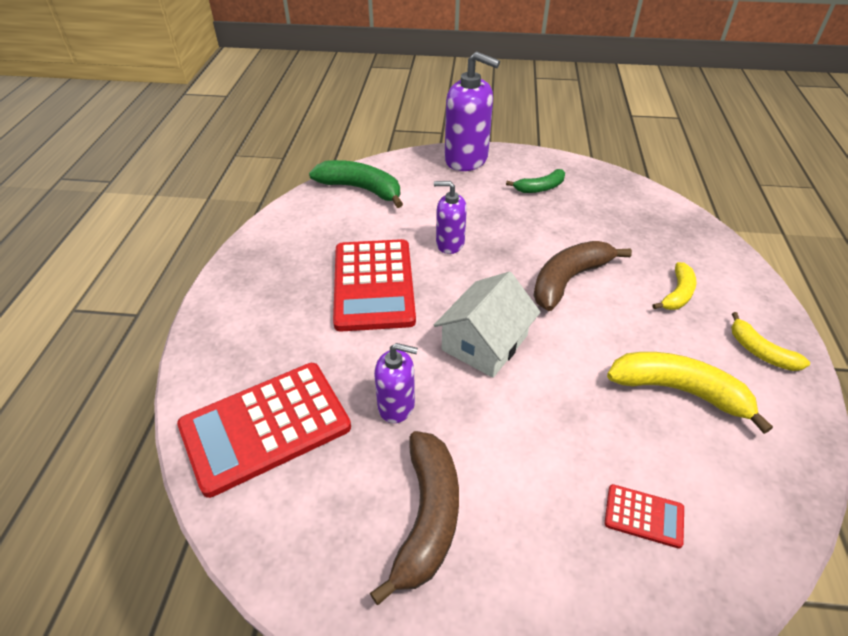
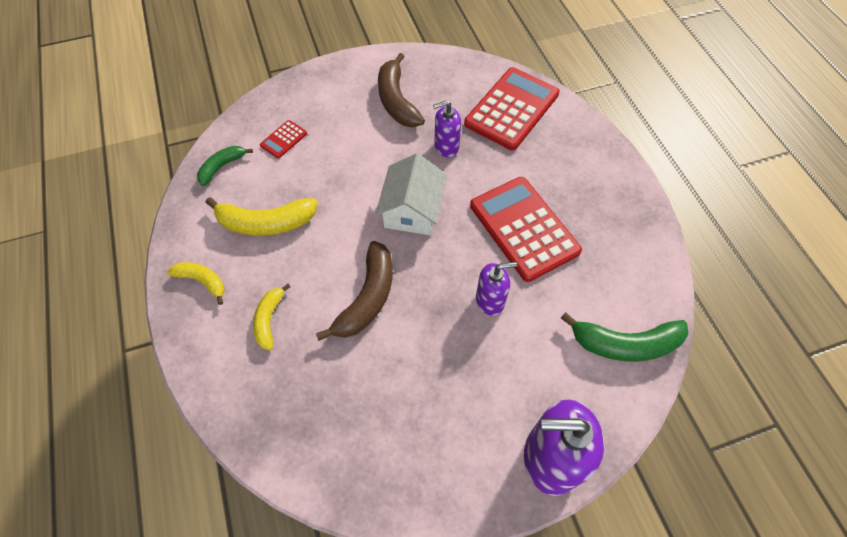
camera: 155 degrees right, 15 degrees up
green banana [506,169,565,193] -> green banana moved to [197,146,253,186]
red calculator [605,484,684,549] -> red calculator turned 45 degrees counterclockwise [260,120,307,159]

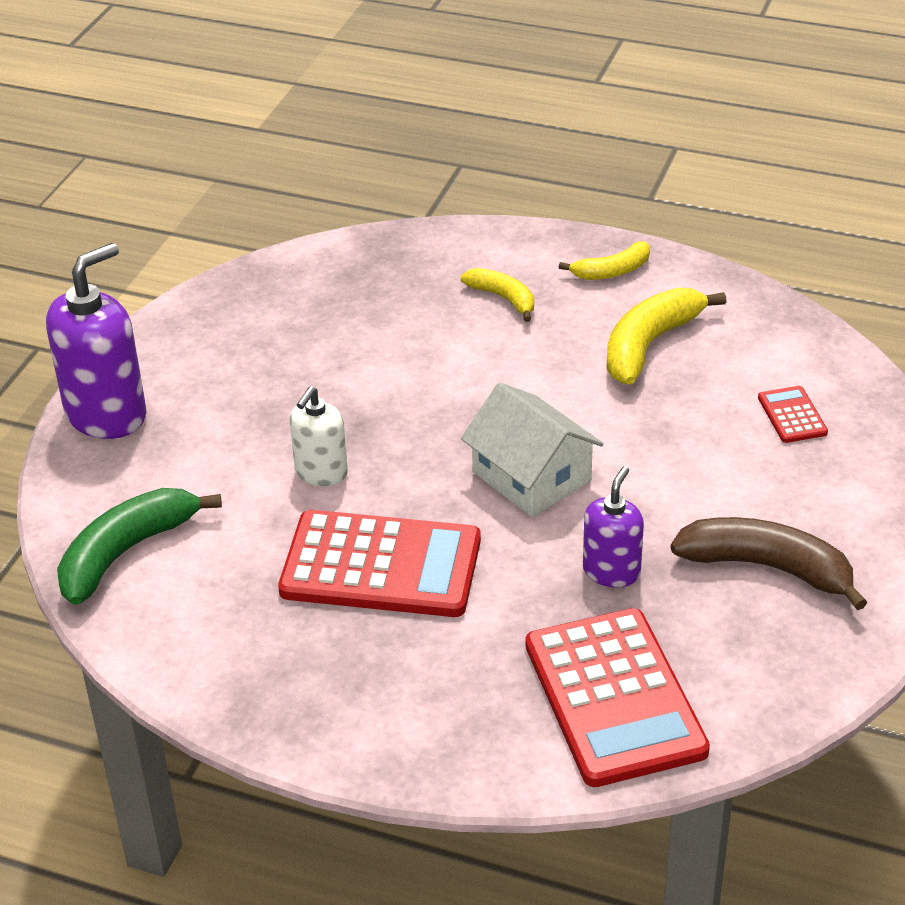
camera: 130 degrees right, 20 degrees down
green banana [197,146,253,186] -> none
brown banana [316,241,393,341] -> none
purple soap dispenser [476,262,517,316] -> white soap dispenser [290,386,348,486]

